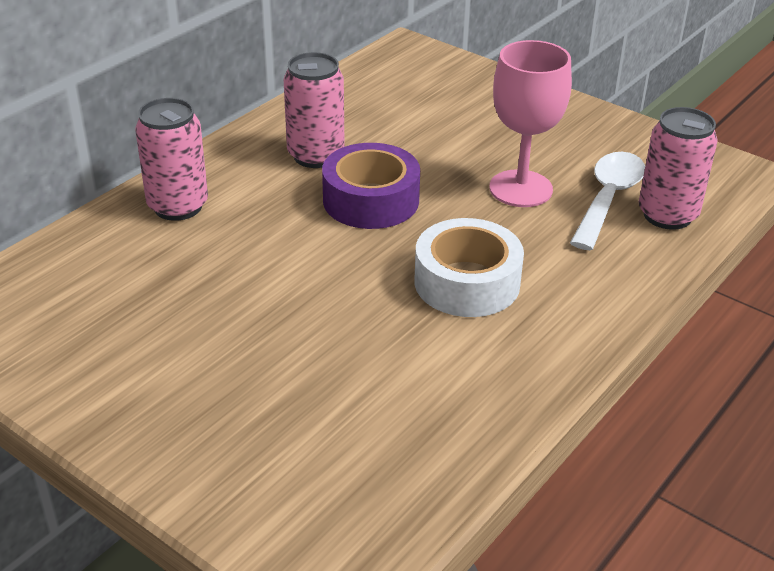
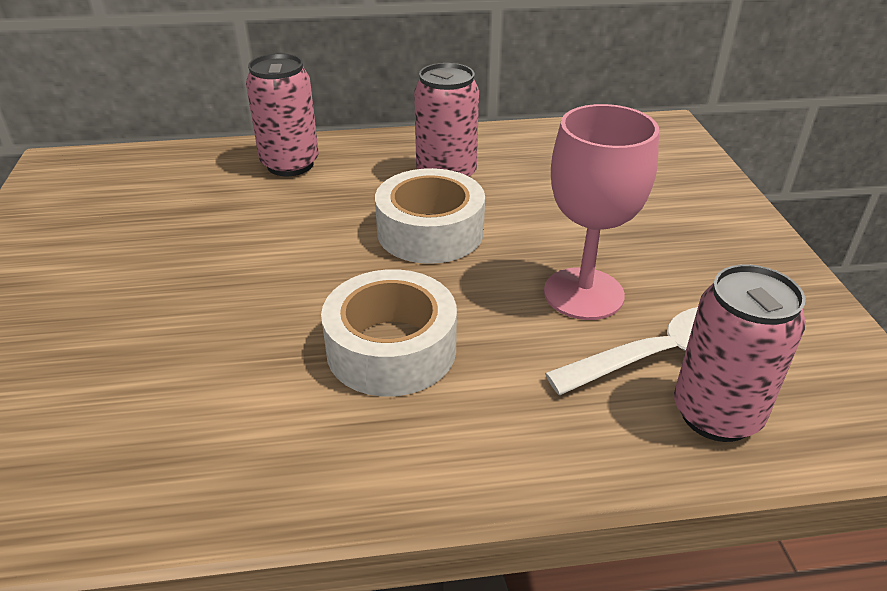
camera: 45 degrees right, 0 degrees up
purple tape [322,143,420,229] -> white tape [375,168,485,264]

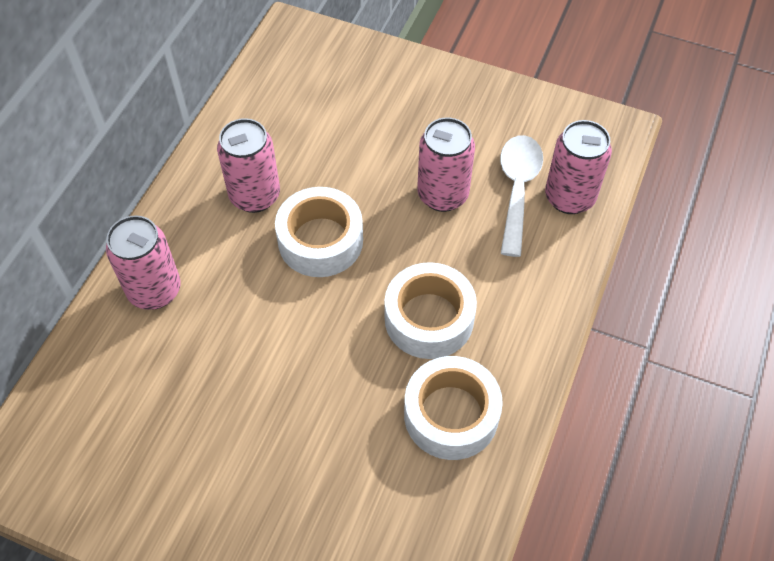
camera: 60 degrees left, 20 degrees up
pink goblet [544,104,659,320] -> pink can [417,117,475,212]
none -> white tape [404,356,503,460]

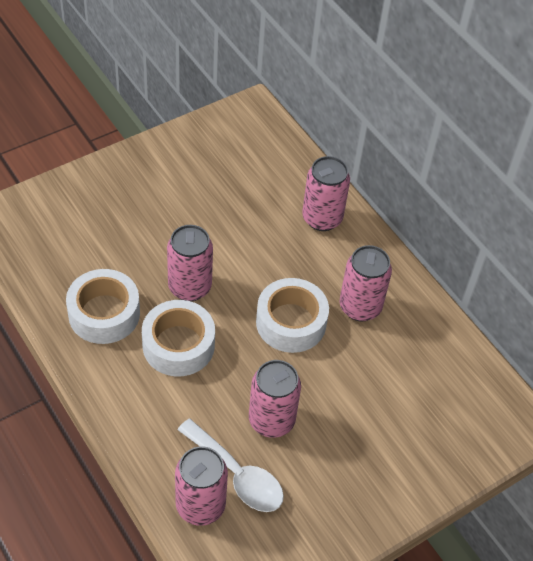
camera: 120 degrees right, 5 degrees down
none -> pink can [167,225,213,301]

